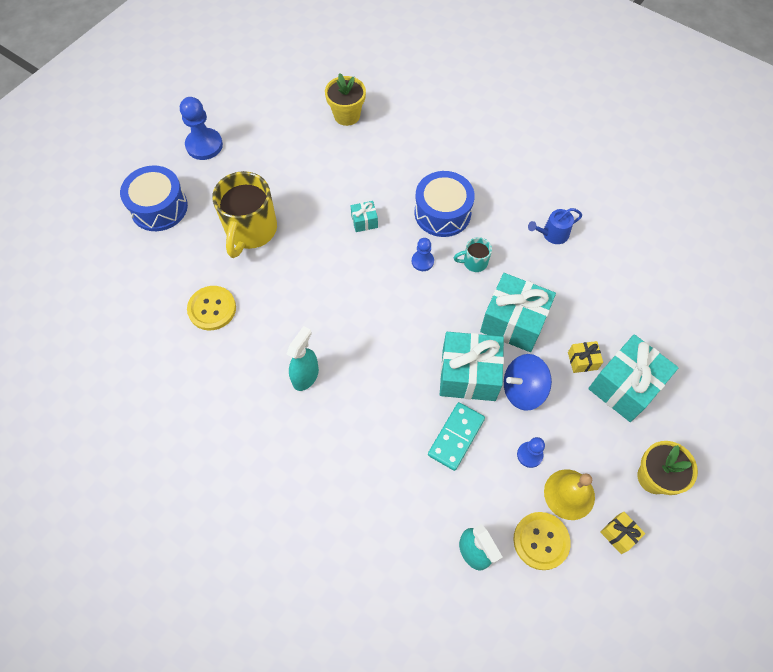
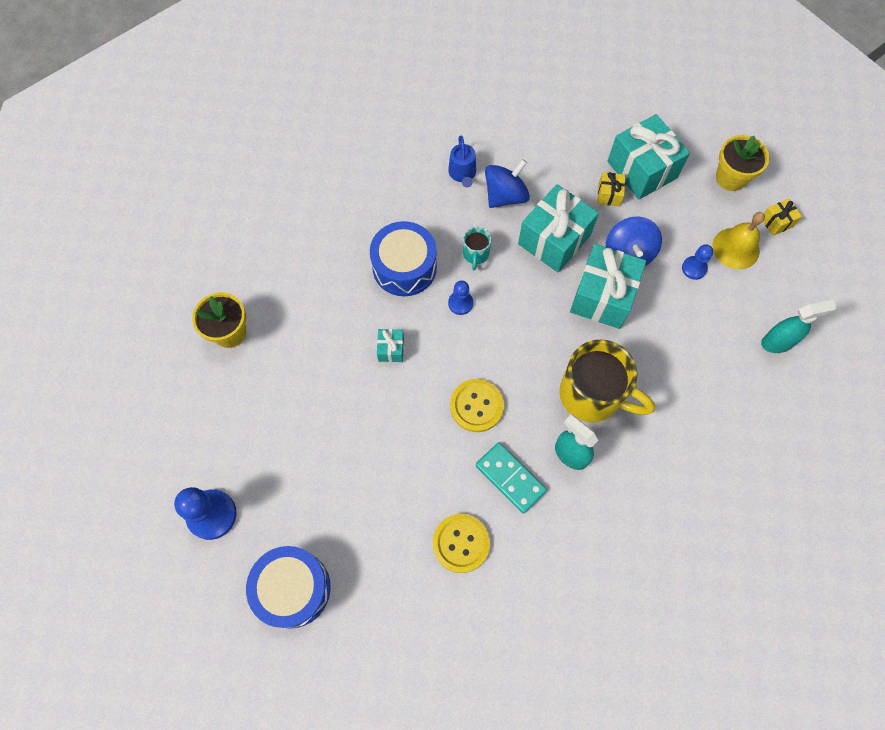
camera: 75 degrees left, 5 degrees up
yellow mug [212,171,277,258] -> yellow mug moved to [559,339,655,422]
turquoise domino [428,402,485,471] -> turquoise domino moved to [476,442,547,514]
yellow button [513,512,571,570] -> yellow button moved to [450,379,504,432]
none -> blue spinning top [485,159,530,208]

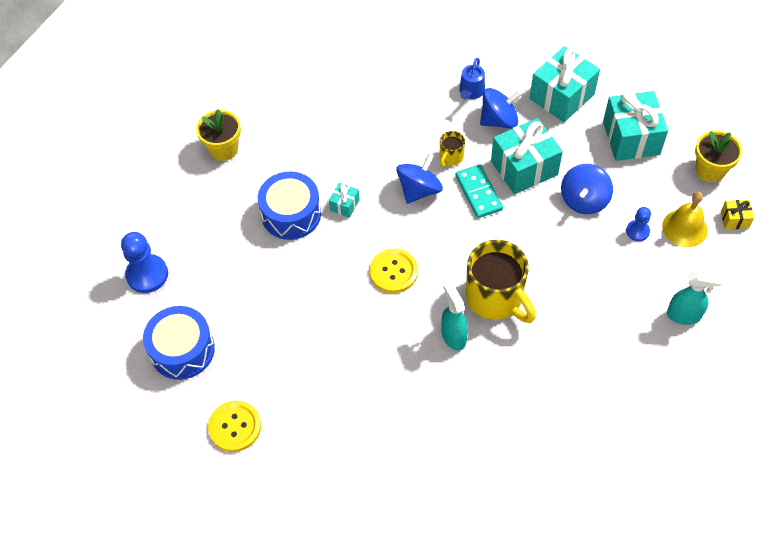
camera: 25 degrees right, 10 degrees down
blue drum [370,221,437,296] -> blue drum moved to [258,172,321,240]
yellow button [433,514,490,573] -> yellow button moved to [208,401,261,452]
blue pawn [448,281,473,315] -> blue spinning top [396,154,443,204]
turquoise mug [463,227,491,270] -> yellow mug [440,131,465,167]
turquoise domino [476,442,547,514] -> turquoise domino moved to [456,164,503,218]
turquoise gift [570,244,646,329] -> turquoise gift moved to [530,46,600,122]
yellow gift [597,172,625,206] -> none

